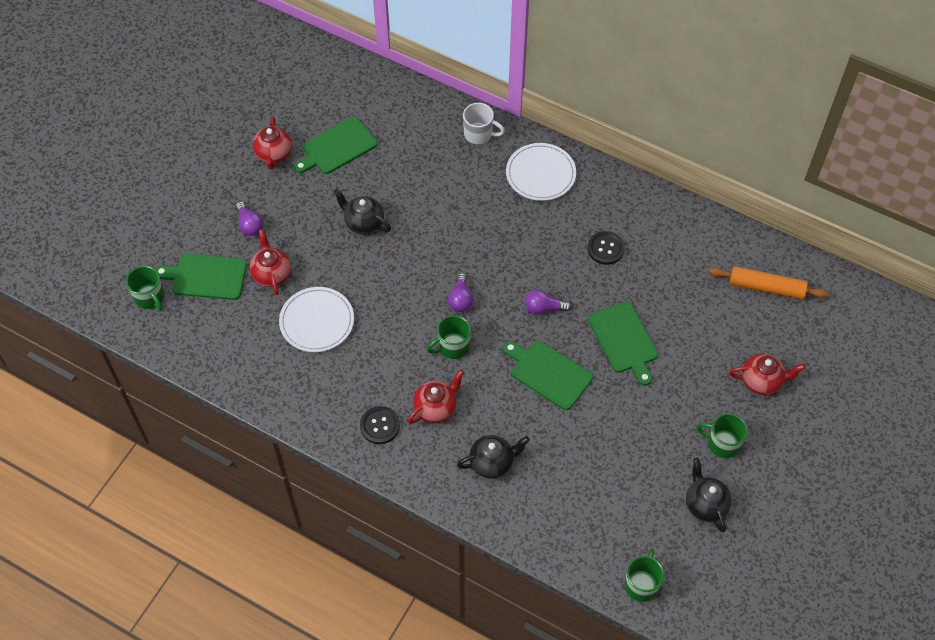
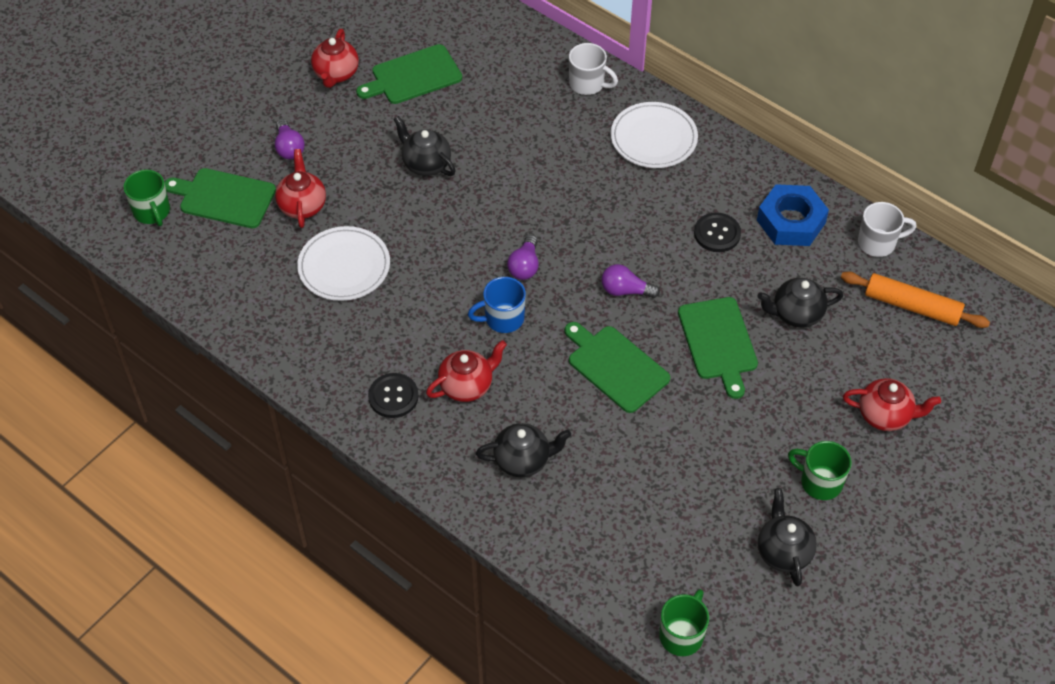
camera: 10 degrees right, 5 degrees down
green mug [426,315,471,359] -> blue mug [468,277,526,333]
none -> blue nut [757,184,829,246]
none -> black teapot [757,278,843,328]
none -> white mug [858,202,916,257]

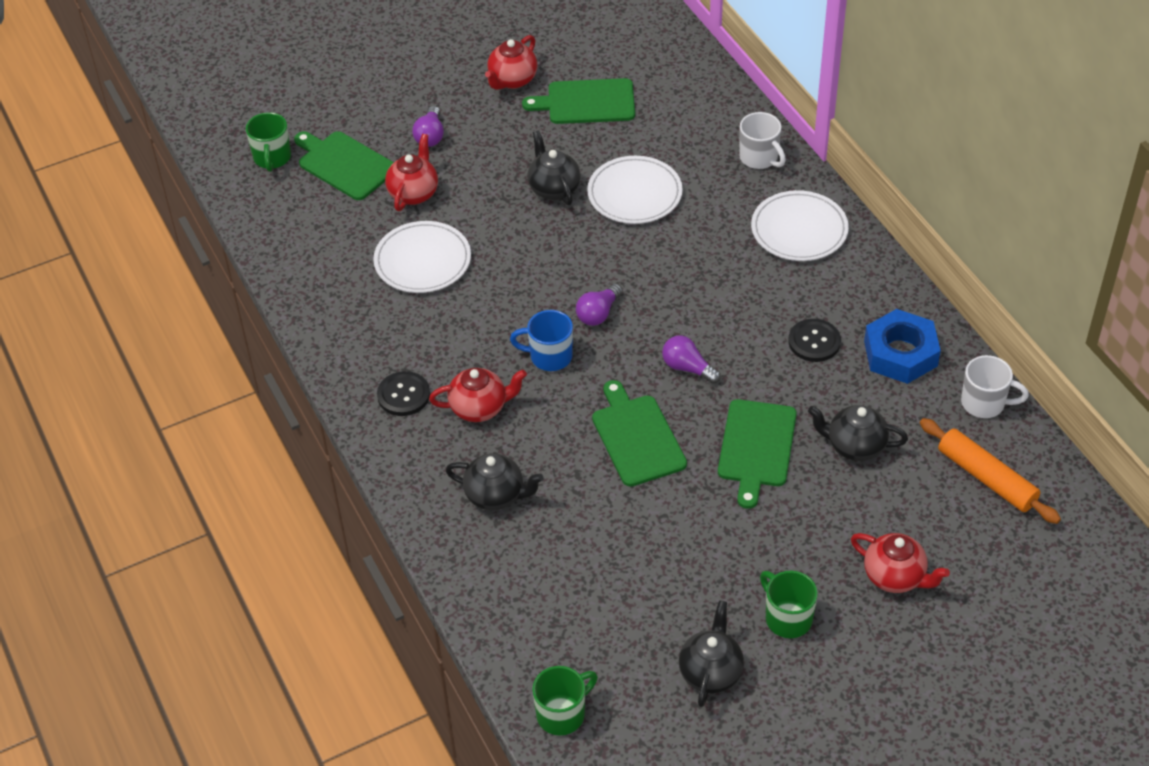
camera: 25 degrees right, 5 degrees down
none -> white plate [587,156,683,224]

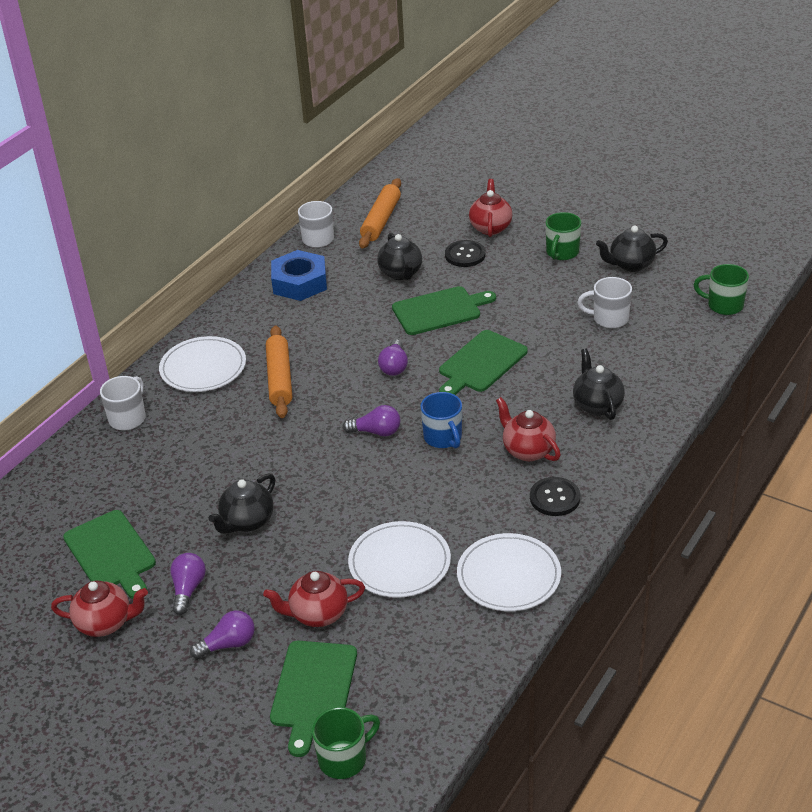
camera: 120 degrees left, 10 degrees down
white plate [587,156,683,224] -> white plate moved to [457,533,561,611]
black button [788,319,841,362] -> black button moved to [445,240,486,267]
none -> purple light bulb [170,553,206,615]
none -> orange rolling pin [266,325,292,418]
none -> white mug [577,277,632,328]

